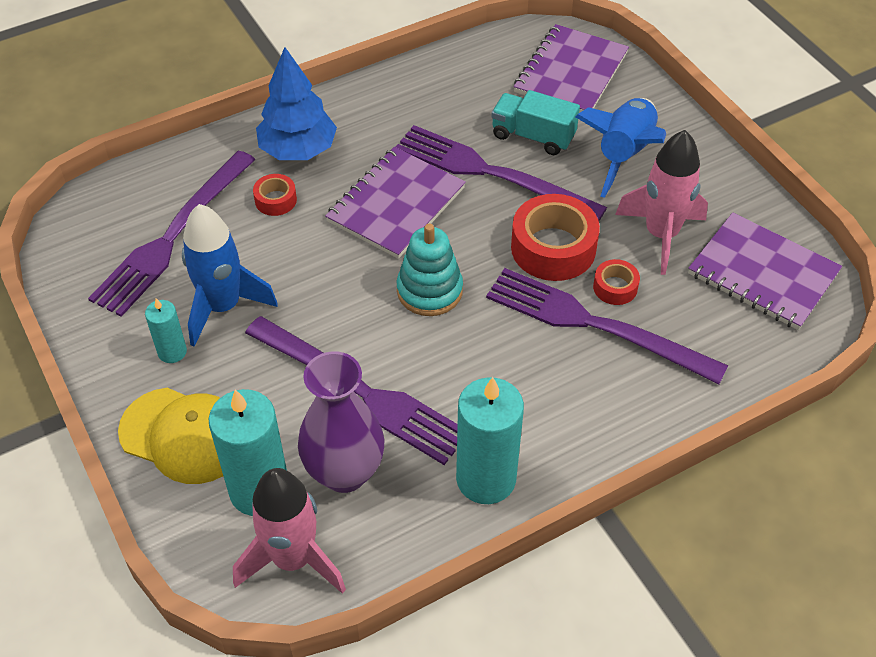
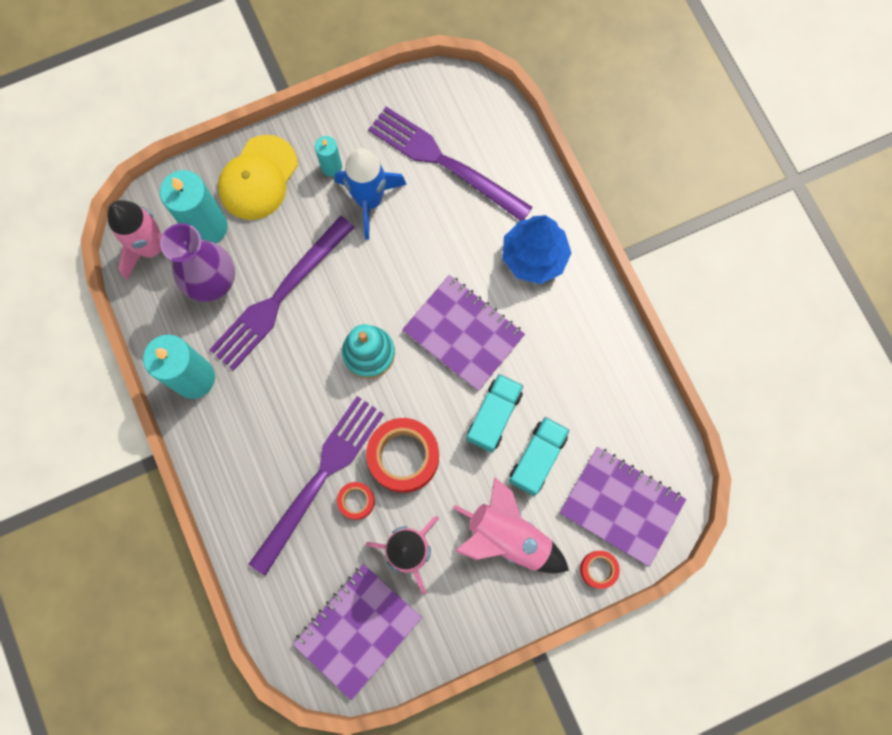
camera: 95 degrees right, 25 degrees up
red tape [253,174,297,216] -> red tape moved to [580,551,620,589]
purple fork [396,125,607,221] -> turquoise truck [467,374,524,453]
blue rocket [575,98,666,198] -> pink rocket [453,477,569,573]

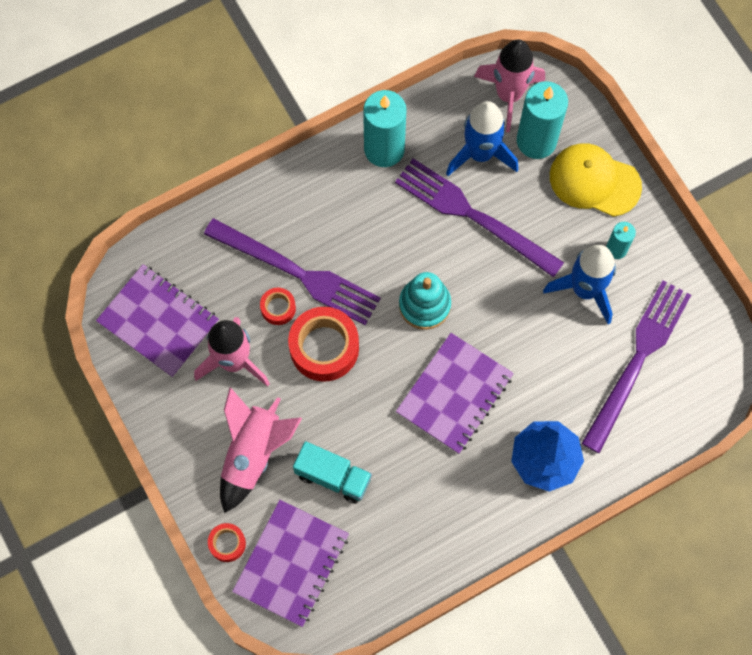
camera: 85 degrees right, 5 degrees down
purple vase [160,223,235,302] -> blue rocket [446,101,518,176]
turquoise truck [467,374,524,453] -> none

